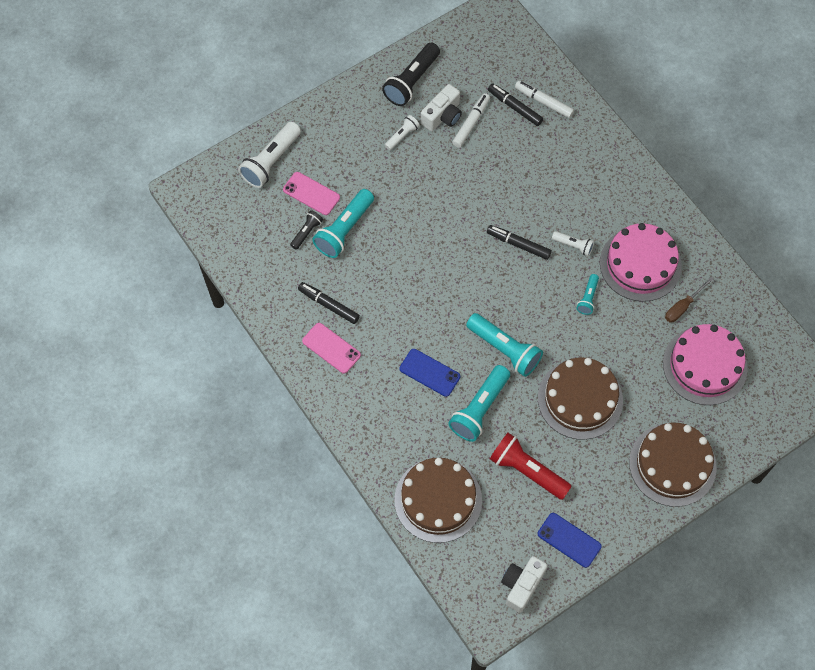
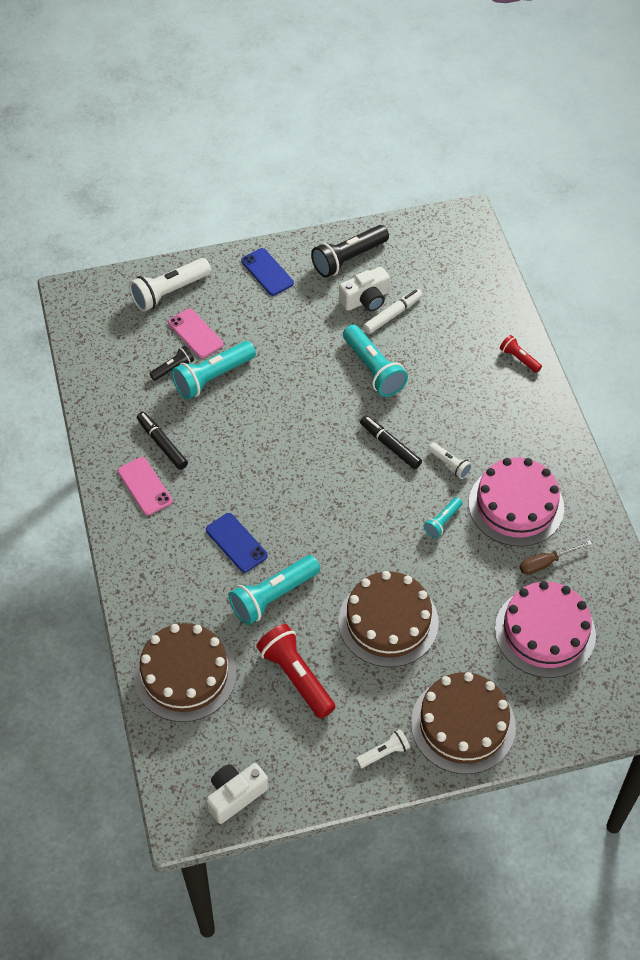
camera: 20 degrees right, 10 degrees down
white flashlight [385,115,420,150] -> white flashlight moved to [356,729,410,768]
turquoise flashlight [466,313,543,377] -> turquoise flashlight moved to [343,325,408,397]
black marker [488,83,543,126] -> none
white marker [515,80,574,118] -> none
blue phone [538,513,602,568] -> blue phone moved to [241,248,294,296]
none -> red flashlight [500,335,542,373]

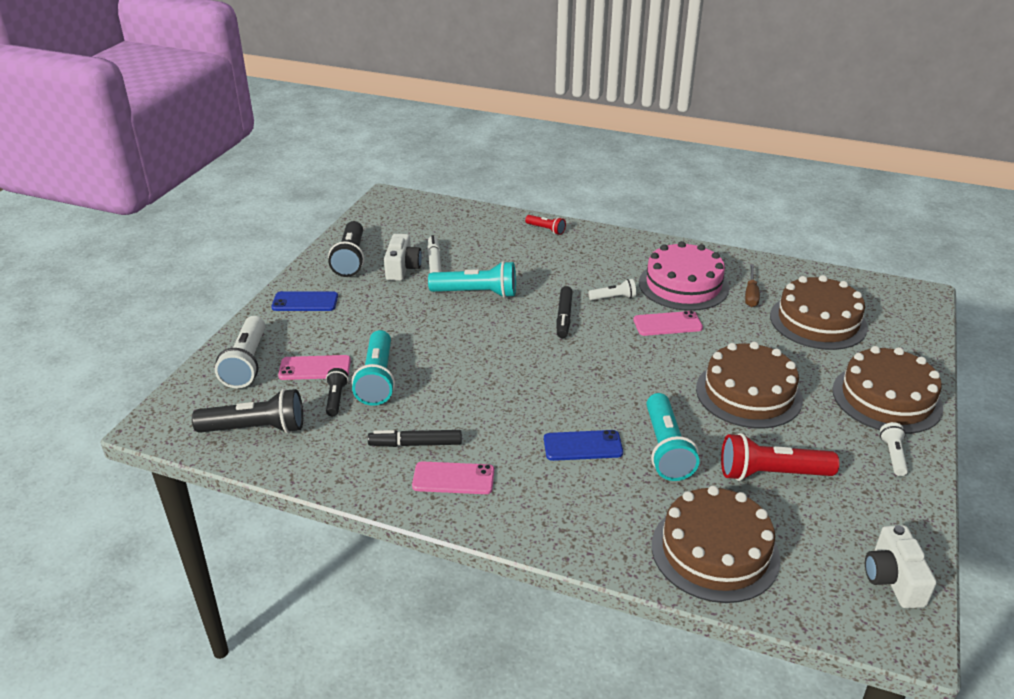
camera: 55 degrees left, 20 degrees down
black marker [360,416,422,469] -> black marker turned 75 degrees counterclockwise [556,286,573,338]
turquoise flashlight [423,497,463,538] -> pink phone [633,311,703,336]
pink cake [495,581,596,678] -> brown cake [770,275,868,350]
red flashlight [500,335,542,373] -> red flashlight turned 135 degrees counterclockwise [525,215,566,235]
none -> black flashlight [192,389,303,433]

